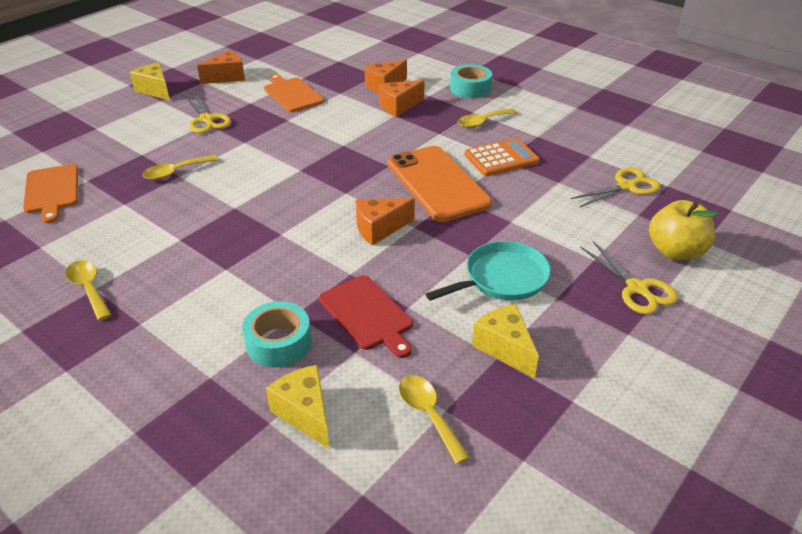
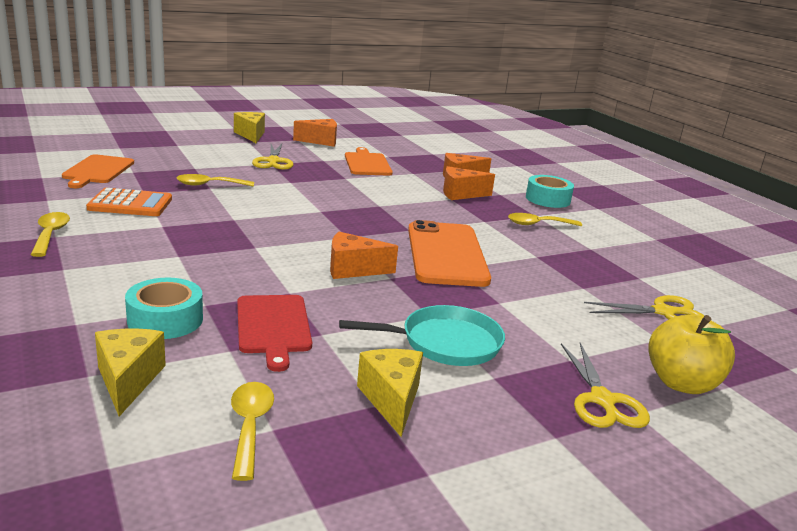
camera: 20 degrees right, 15 degrees down
orange calculator [465,138,540,176] -> orange calculator moved to [86,188,172,216]

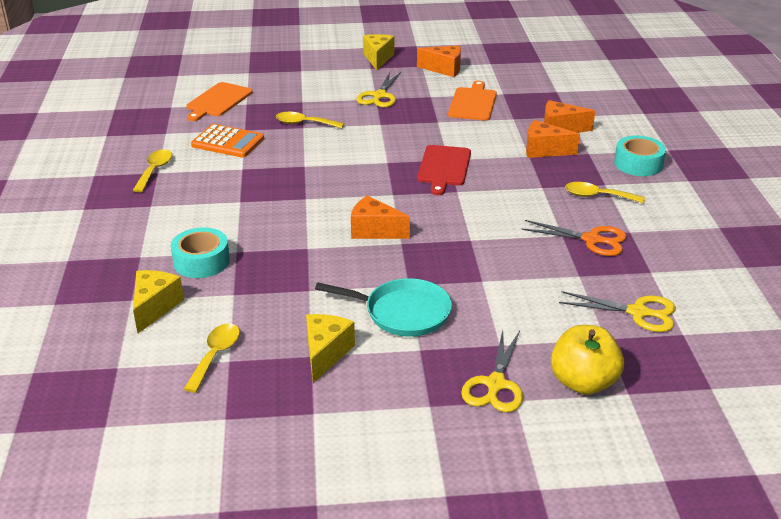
camera: 25 degrees right, 10 degrees up
red cutting board [237,295,312,372] -> red cutting board moved to [417,145,471,195]
orange phone [408,220,491,287] -> none
none -> orange scissors [521,220,627,256]

